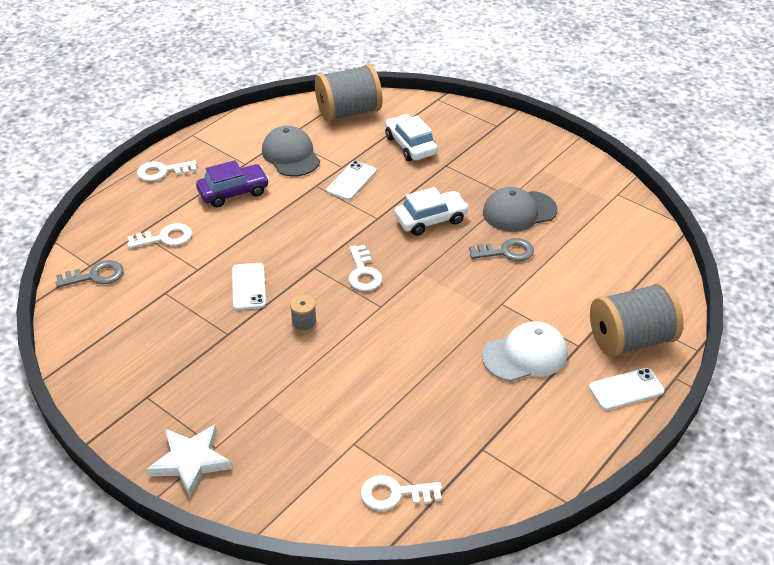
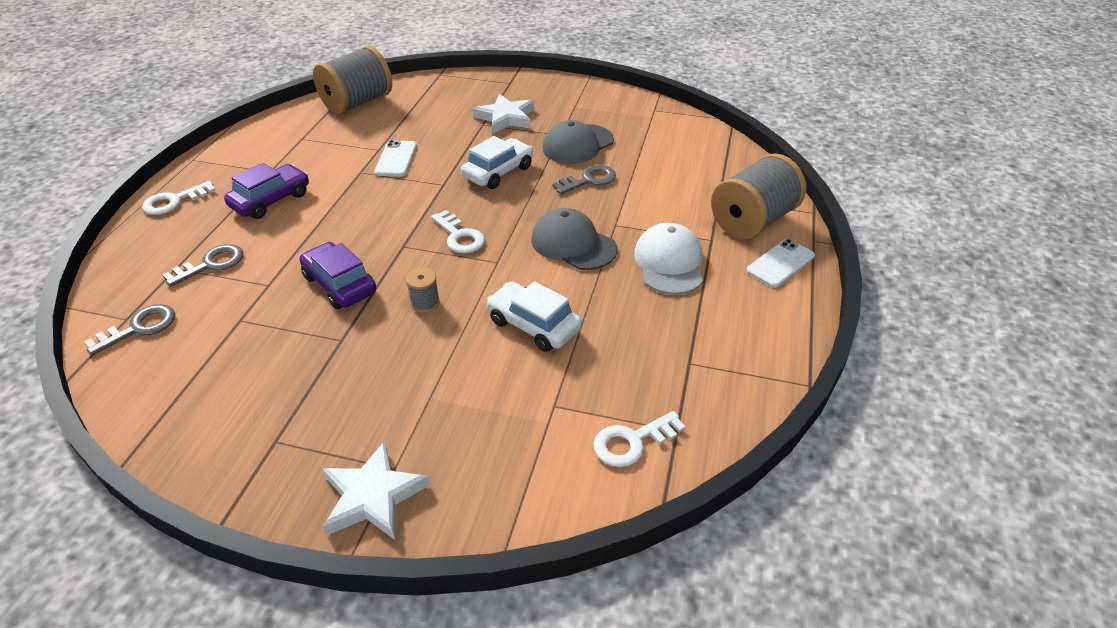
camera: 25 degrees left, 0 degrees up
white key [127,223,192,248] -> grey key [163,244,243,287]
white phone [232,263,266,310] -> purple car [300,242,376,309]
grey cap [262,126,320,177] -> grey cap moved to [531,208,617,270]
white car [385,114,438,161] -> white car moved to [486,281,582,352]
white cap [482,321,568,381] -> white cap turned 45 degrees counterclockwise [634,223,703,295]
none -> white star [473,94,534,134]

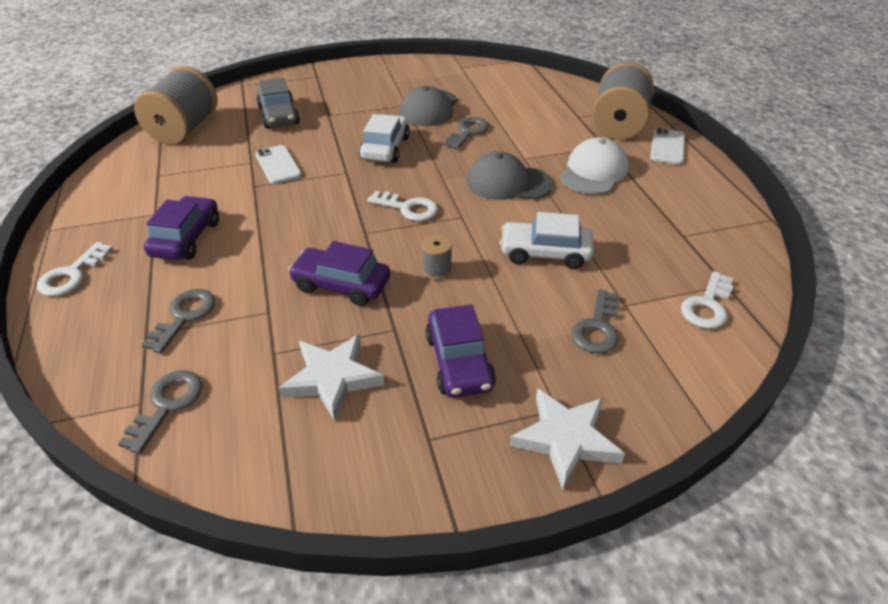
camera: 30 degrees left, 0 degrees up
white star [473,94,534,134] -> white star moved to [279,334,384,421]
white cap [634,223,703,295] -> white cap turned 60 degrees clockwise [560,137,629,195]
none -> grey car [257,78,300,128]
none -> purple car [426,304,496,398]
none -> grey key [571,289,620,353]

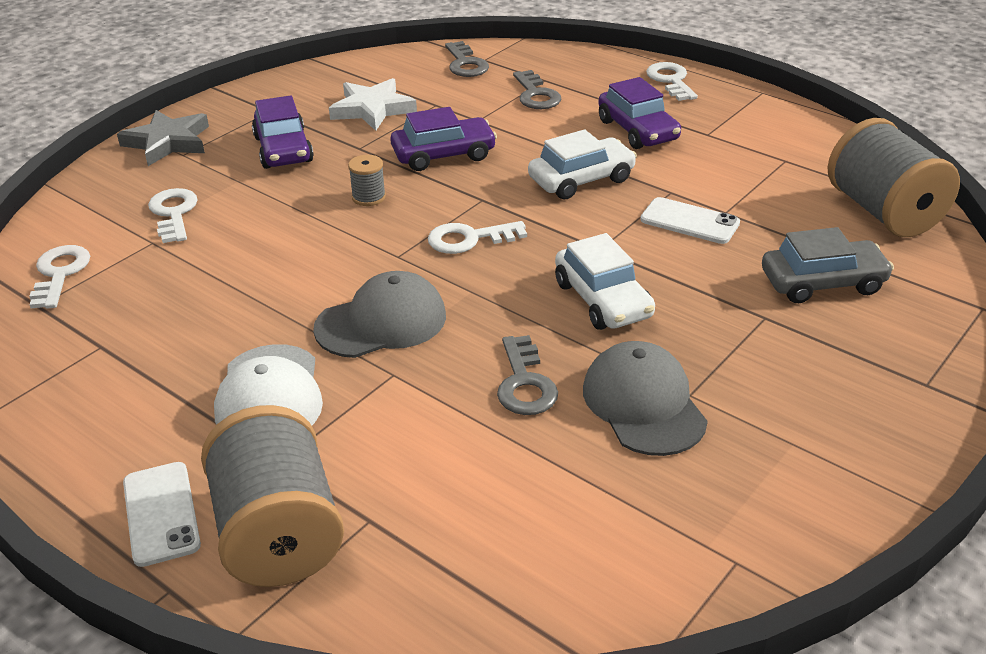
camera: 145 degrees right, 5 degrees down
grey car [257,78,300,128] -> grey car turned 135 degrees clockwise [762,227,894,303]
purple car [426,304,496,398] -> purple car turned 150 degrees counterclockwise [252,95,314,169]
white car [500,212,594,269] -> white car moved to [528,129,637,199]
white star [509,388,625,490] -> grey star [117,110,209,166]
grey key [571,289,620,353] -> white key [148,188,198,243]

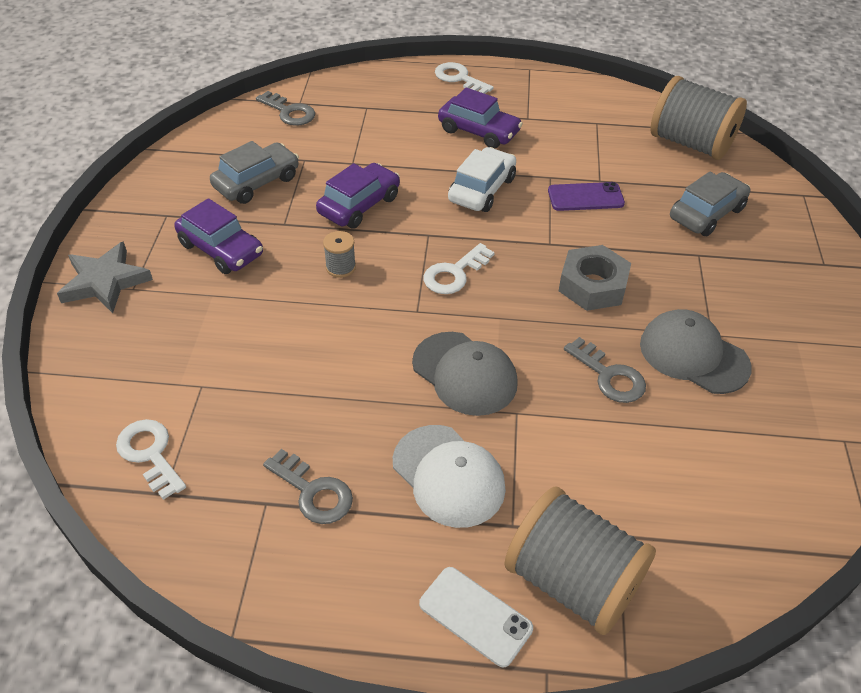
camera: 35 degrees left, 10 degrees up
white key [148,188,198,243] -> none
grey cap [313,271,446,358] -> grey cap turned 105 degrees clockwise [412,332,518,416]
white star [329,78,417,131] -> grey car [210,141,299,204]
grey key [513,70,561,109] -> grey key moved to [263,449,353,524]
white car [555,233,655,330] -> grey nut [559,245,631,311]
white phone [640,197,740,244] -> purple phone [548,182,625,211]

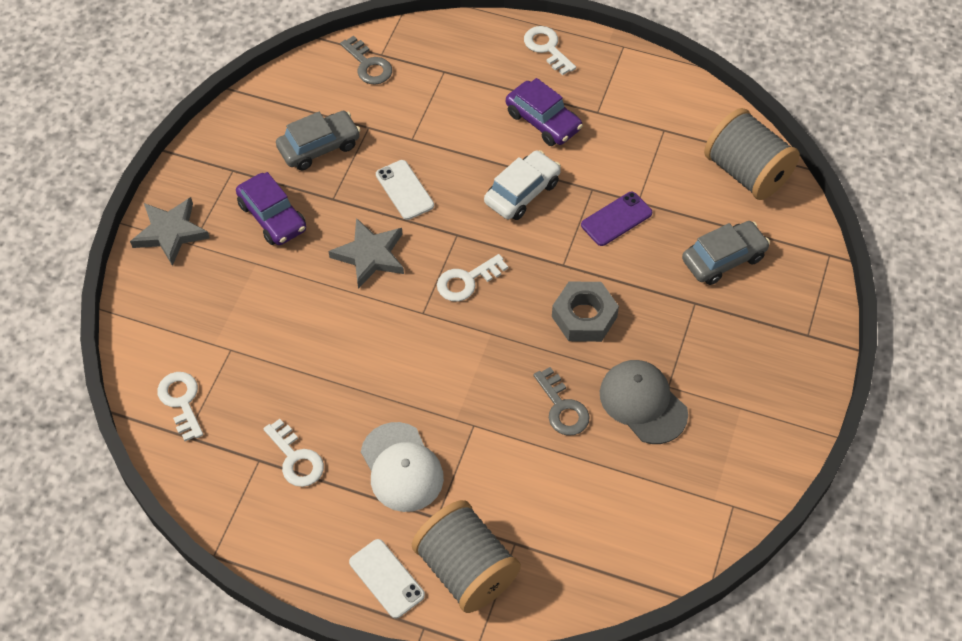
camera: 15 degrees right, 10 degrees up
grey key [263,449,353,524] -> white key [263,419,324,487]
purple car [316,163,400,228] -> white phone [376,160,434,220]
grey spool [323,231,356,278] -> grey star [328,218,404,289]
grey cap [412,332,518,416] -> none
purple phone [548,182,625,211] -> purple phone turned 45 degrees counterclockwise [581,192,652,246]

